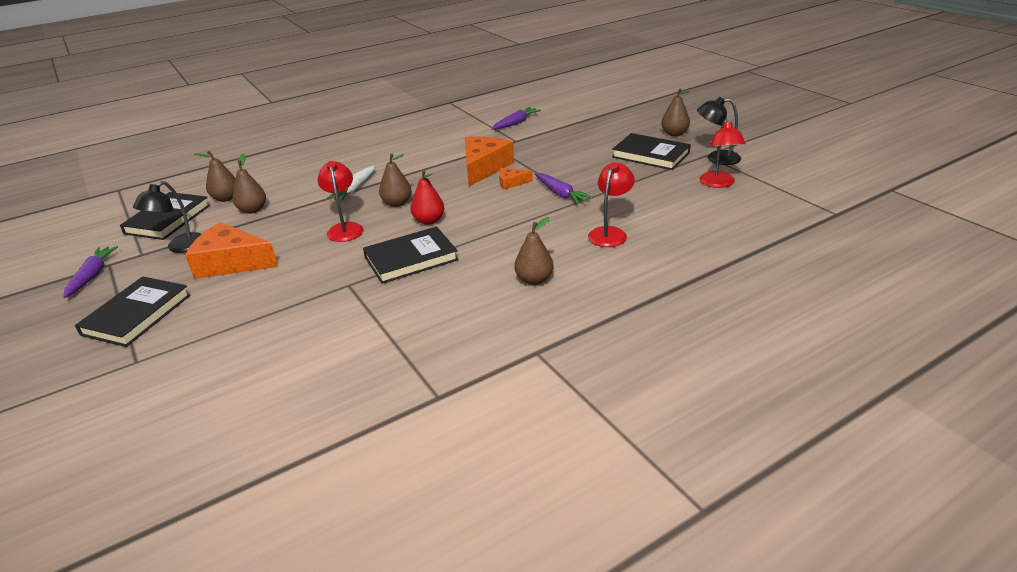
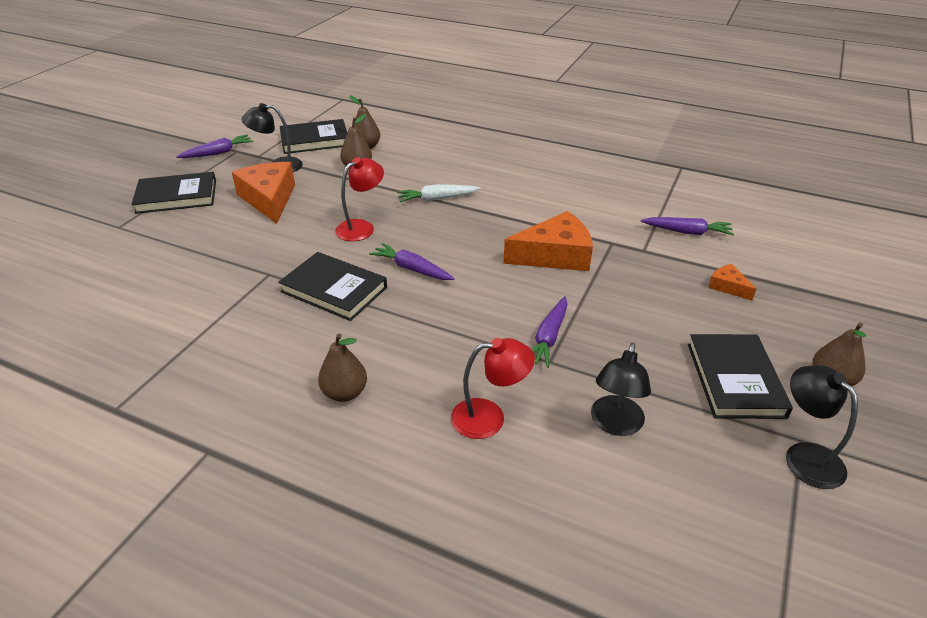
camera: 55 degrees right, 5 degrees up
brown pear [379,154,412,207] -> none
red pear [410,170,444,225] -> purple carrot [369,243,455,280]
orange cheese [499,168,533,190] -> orange cheese moved to [708,264,756,300]
red lamp [699,119,746,188] -> none
none -> black lamp [591,343,651,436]

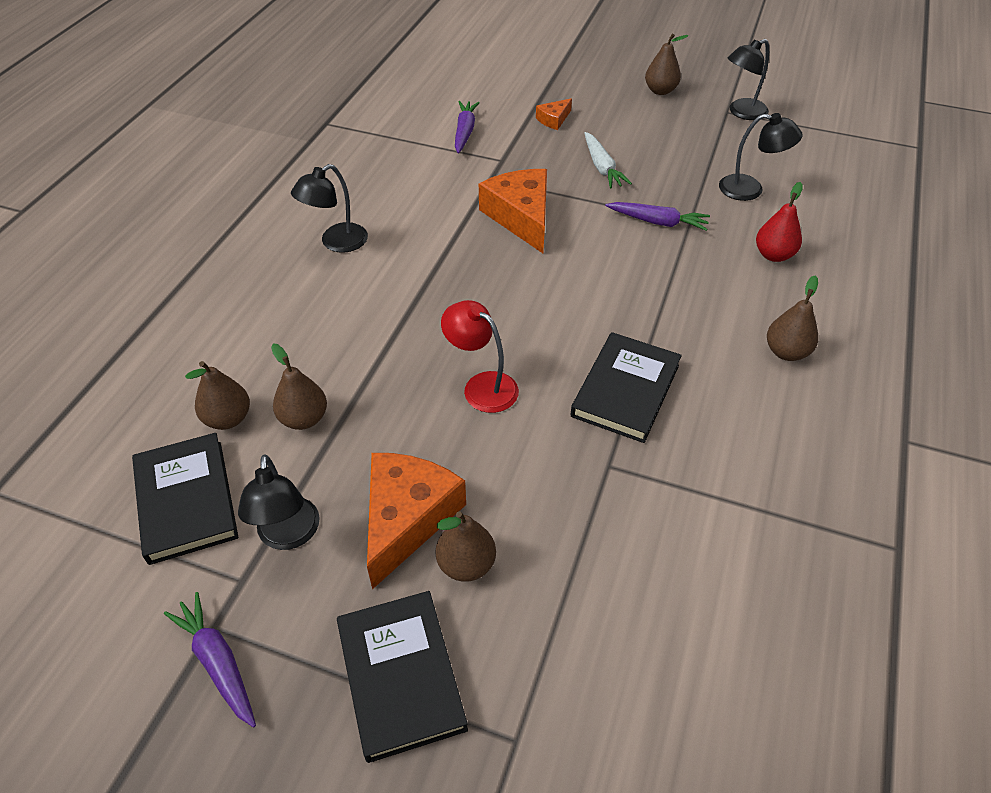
camera: 95 degrees left, 10 degrees up
orange cheese [232,162,295,224] -> orange cheese turned 135 degrees clockwise [367,453,466,589]
purple carrot [369,243,455,280] -> none
white carrot [397,184,481,202] -> white carrot moved to [585,132,632,189]
red lamp [451,338,535,439] -> red pear [756,182,803,262]
black book [688,334,793,419] -> none
none -> black lamp [291,164,368,253]
none -> brown pear [436,511,496,582]

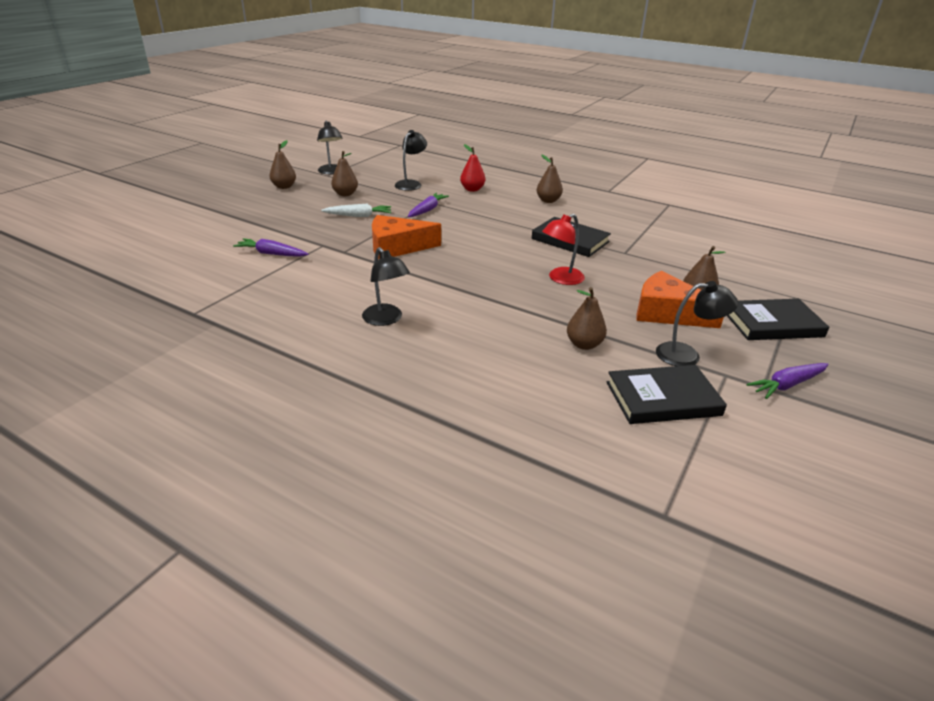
camera: 80 degrees left, 15 degrees down
brown pear [185,361,250,430] -> brown pear moved to [331,151,358,196]
orange cheese [536,98,572,130] -> none

